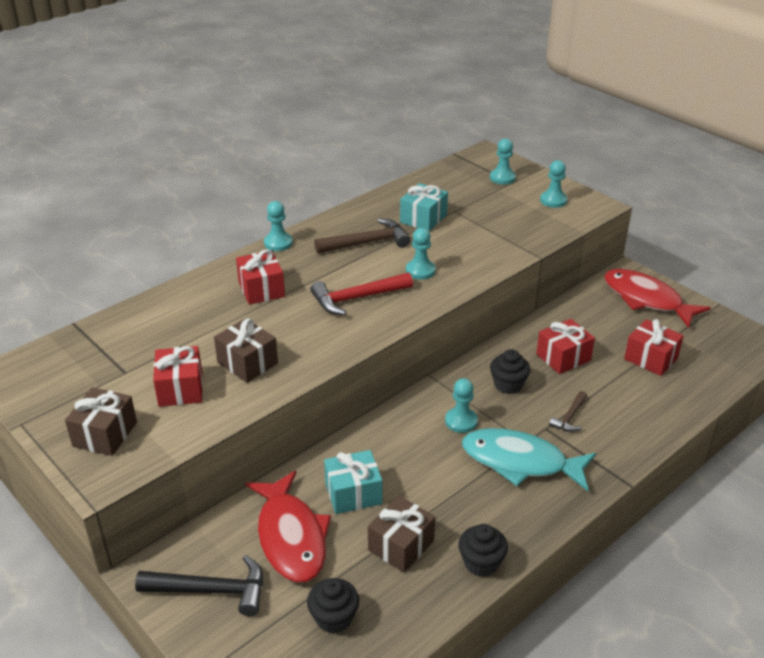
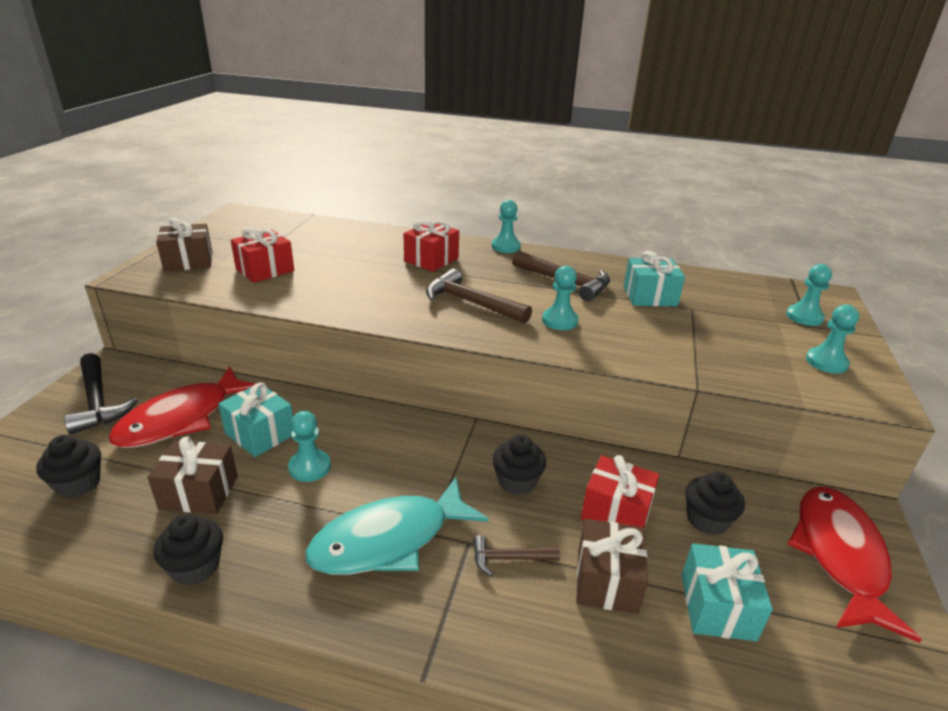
camera: 55 degrees right, 5 degrees down
brown gift [214,319,278,383] -> brown gift moved to [576,519,648,614]
red hammer [310,273,413,315] -> brown hammer [426,269,532,324]
turquoise pawn [445,378,478,433] -> turquoise pawn moved to [288,411,331,482]
turquoise fish [462,428,596,491] -> turquoise fish turned 105 degrees counterclockwise [305,477,489,575]
red gift [624,319,684,376] -> turquoise gift [682,543,773,642]
none -> black cupcake [685,472,745,535]

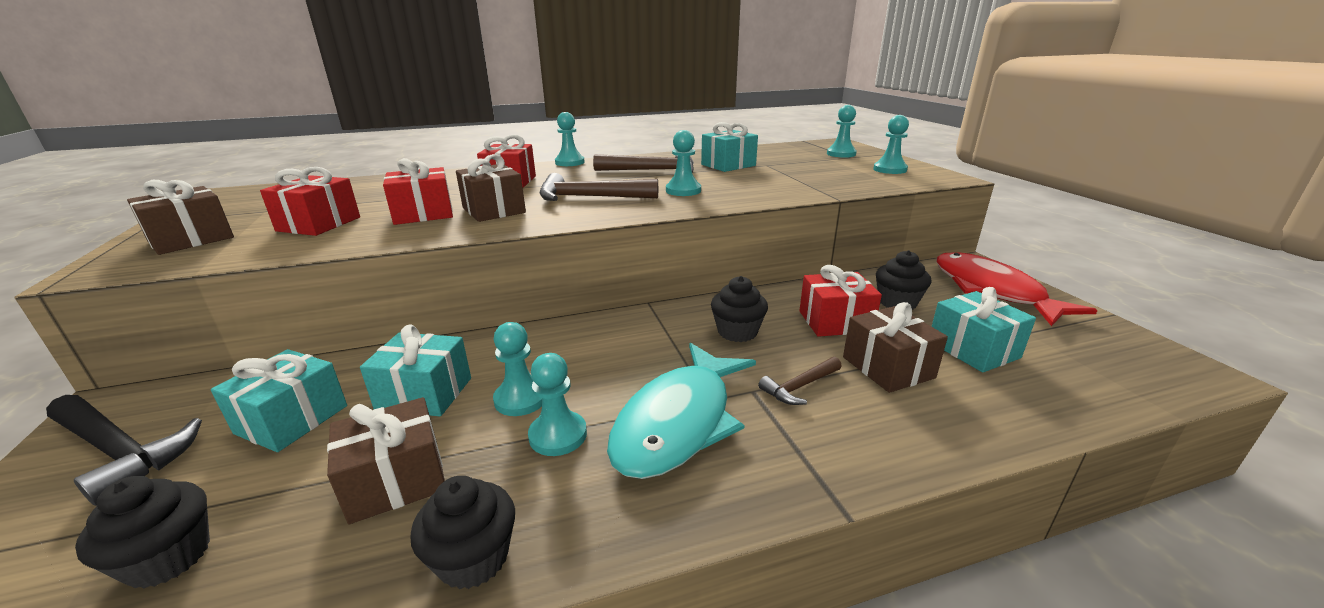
camera: 30 degrees left, 5 degrees down
red fish [108,366,256,448] -> turquoise gift [211,349,347,452]
none -> red gift [383,158,453,225]
none -> brown gift [456,154,526,222]
none -> turquoise pawn [528,353,587,456]

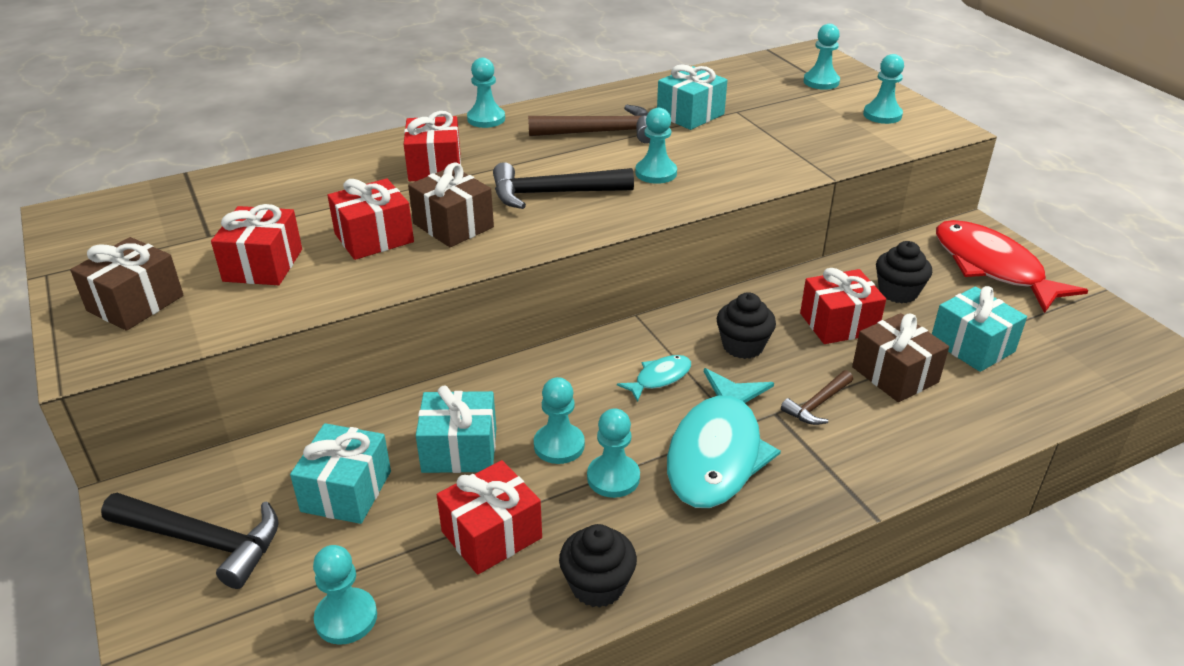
camera: 10 degrees left, 10 degrees up
black cupcake [75,476,210,588] -> turquoise pawn [313,545,377,645]
brown gift [327,397,445,524] -> red gift [437,460,542,575]
brown hammer [540,173,658,201] -> black hammer [493,162,634,209]
none -> turquoise fish [617,355,691,402]

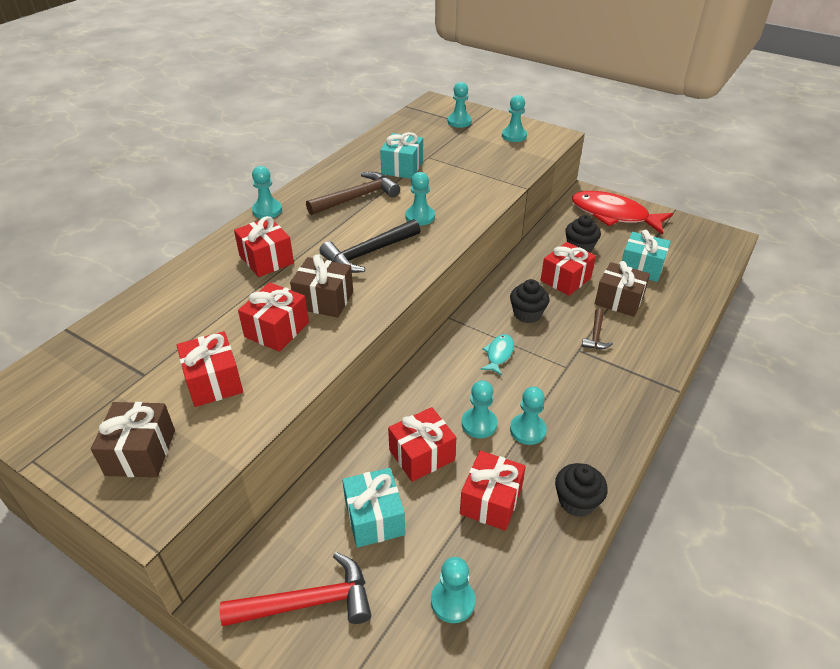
camera: 30 degrees left, 5 degrees up
black hammer [101,493,279,589] -> red hammer [220,552,371,626]
turquoise gift [416,386,496,473] -> red gift [388,407,456,482]
turquoise fish [667,368,781,508] -> none

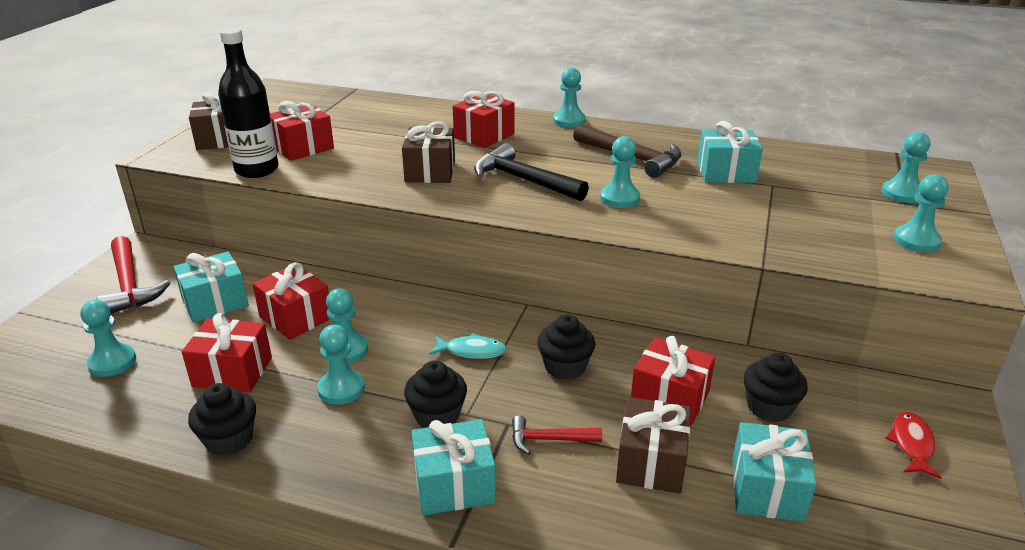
camera: 75 degrees right, 10 degrees down
red gift [238,282,309,352] -> none
red fish [572,191,673,235] -> red fish [885,412,942,479], size x0.45
brown hammer [582,308,613,349] -> red hammer [512,415,602,455]
none -> black bottle [218,28,279,178]
none -> black cupcake [404,361,467,428]
none -> turquoise gift [411,419,496,515]

